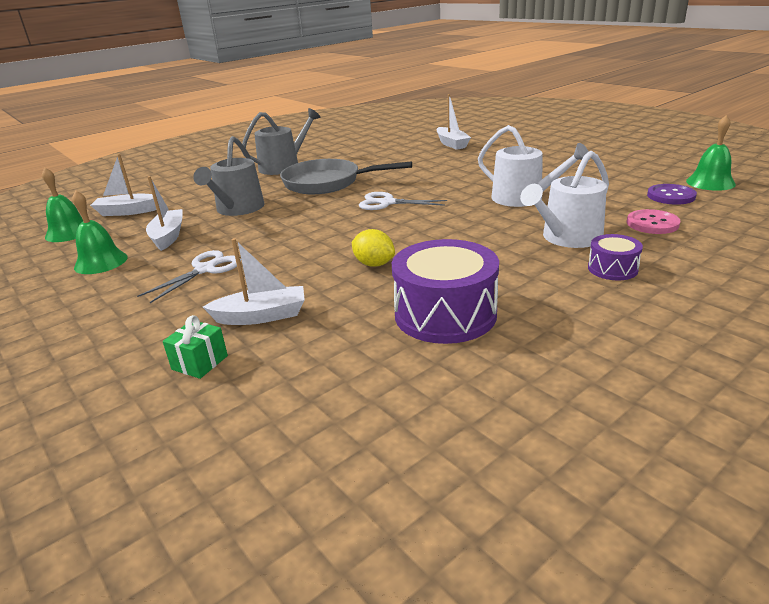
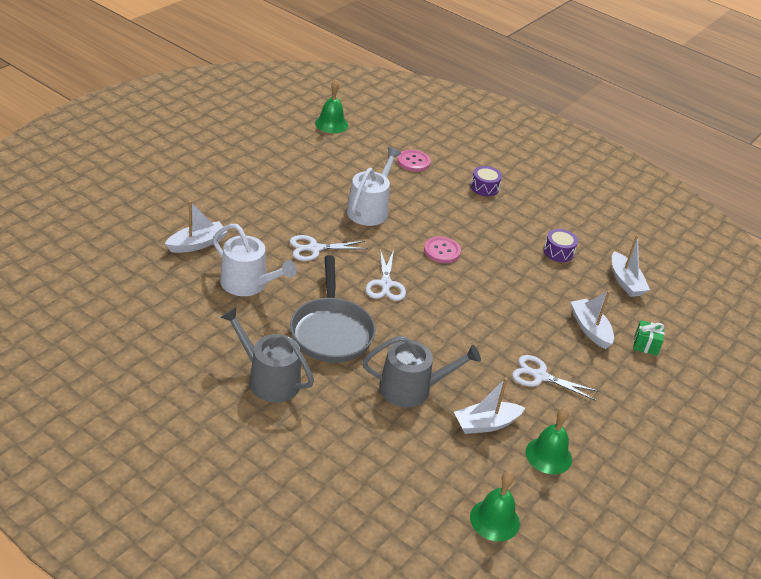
camera: 110 degrees left, 10 degrees up
white boat [90,154,157,216] -> white boat moved to [612,235,650,297]
yellow lemon [352,229,395,267] -> none
purple drum [392,239,499,344] -> purple drum [544,229,578,262], size x0.51
white watering can [520,151,609,248] -> white watering can moved to [213,224,297,296]
purple button [647,184,697,205] -> none
none -> white scissors [290,235,368,261]
none -> pink button [424,237,461,263]

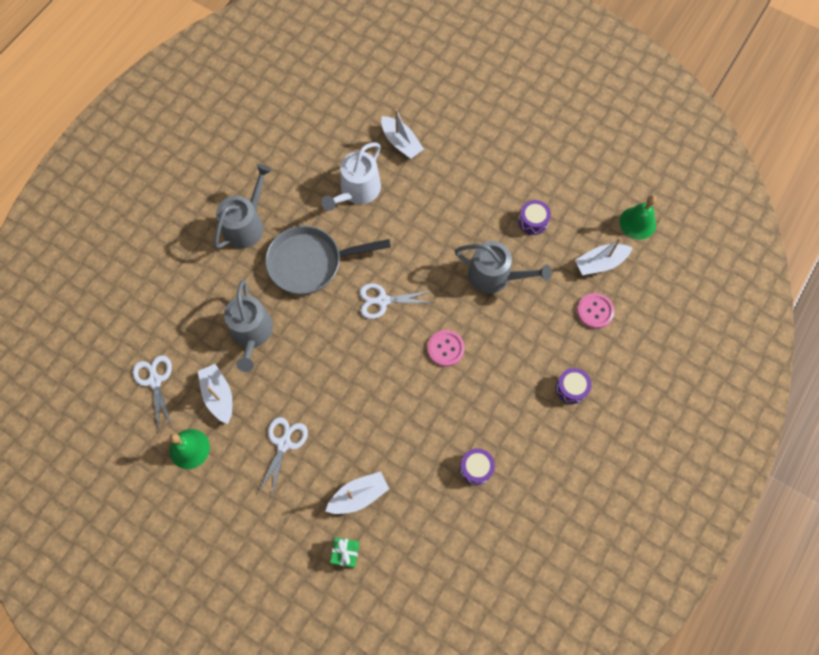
camera: 90 degrees right, 30 degrees up
white scissors [290,235,368,261] -> white scissors moved to [133,355,172,432]
white watering can [346,147,401,226] -> grey watering can [454,241,551,294]
green bell [470,472,520,542] -> none
white boat [612,235,650,297] -> white boat moved to [575,237,633,275]
none -> purple drum [518,200,551,235]

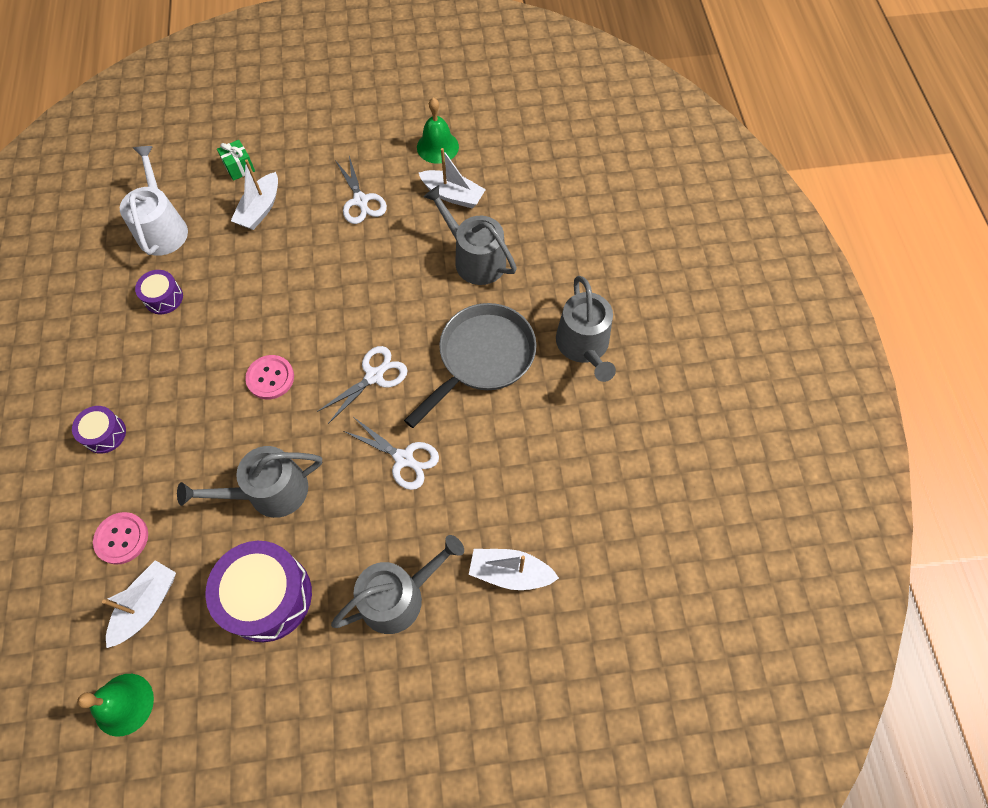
camera: 140 degrees right, 5 degrees down
white scissors [133,355,172,432] -> white scissors moved to [343,418,439,490]
white watering can [322,142,381,211] -> white watering can moved to [120,146,188,256]
purple drum [518,200,551,235] -> purple drum [205,541,312,642], size x1.95
none -> grey watering can [331,535,464,634]

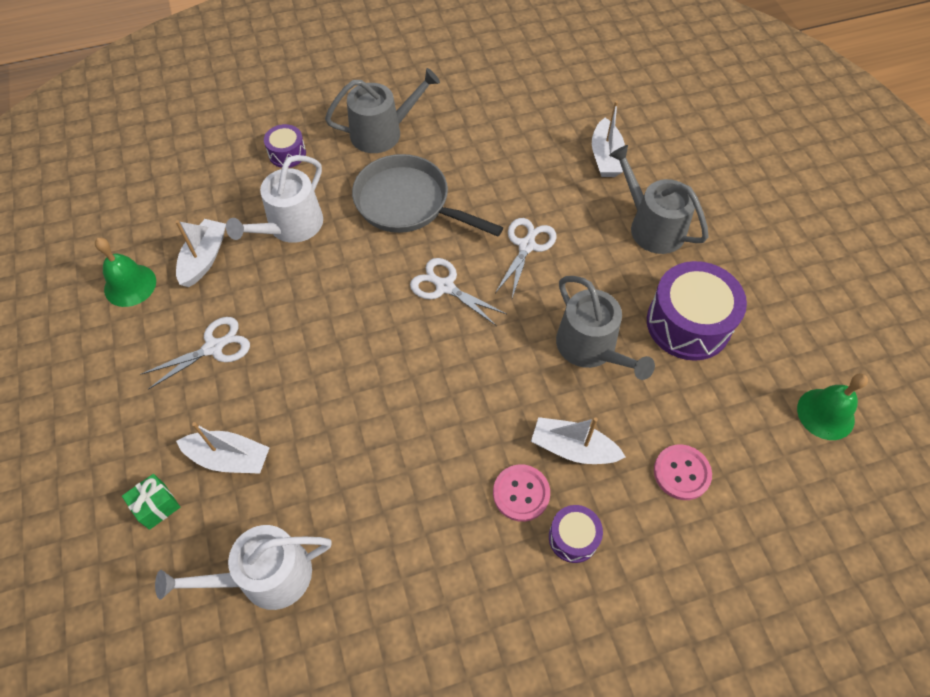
camera: 100 degrees left, 5 degrees down
white boat [102,560,176,648] -> white boat moved to [531,417,626,464]
purple drum [135,270,183,314] -> purple drum moved to [264,124,306,168]
pink button [245,355,294,400] -> pink button moved to [493,464,550,522]
grey watering can [424,185,517,285] -> white watering can [226,155,323,243]

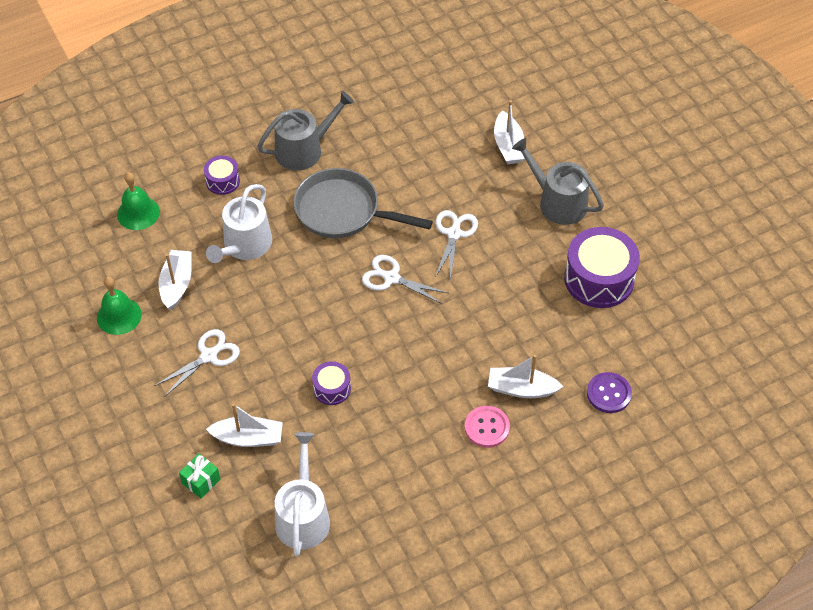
camera: 10 degrees left, 5 degrees down
white watering can [155,525,332,610] -> white watering can turned 120 degrees clockwise [275,432,330,556]
purple drum [549,505,603,563] -> purple drum moved to [312,361,351,405]
grey watering can [556,276,655,380] -> none
pink button [654,445,712,500] -> purple button [587,372,632,413]
green bell [797,373,868,440] -> green bell moved to [117,172,160,230]

